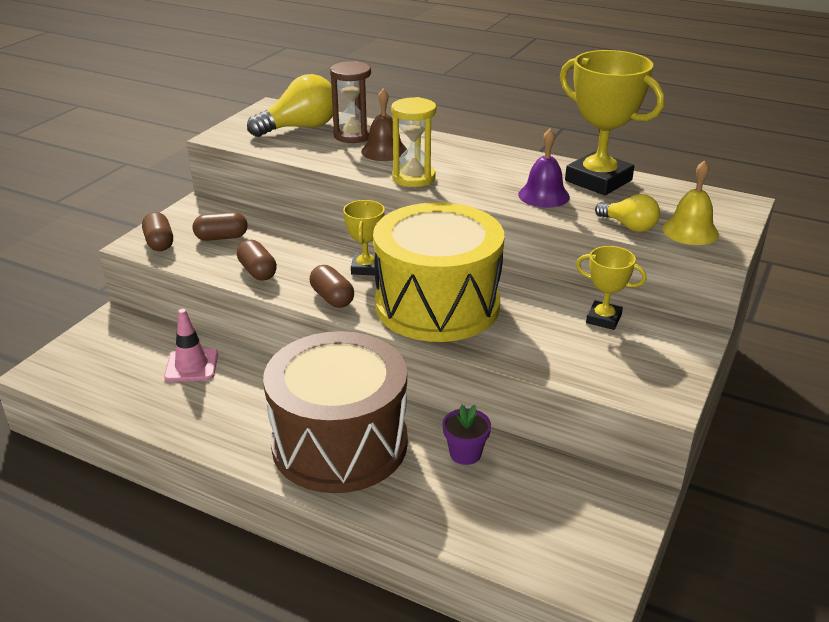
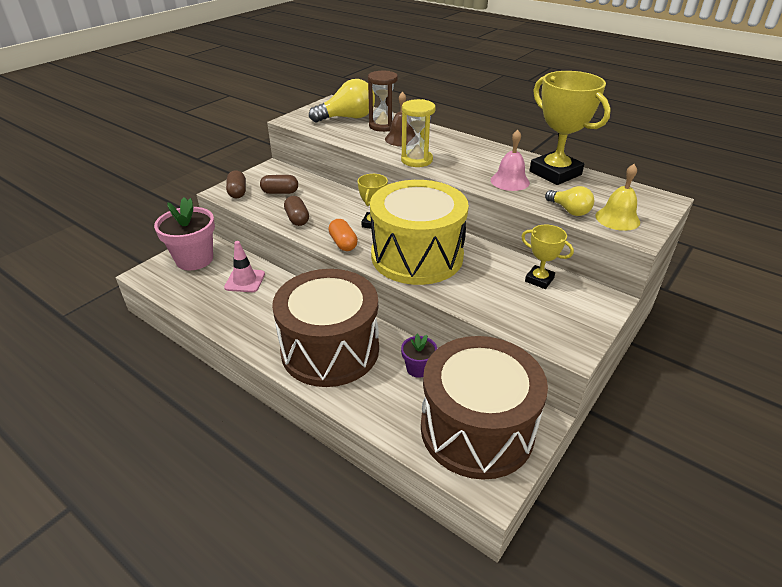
camera: 10 degrees right, 5 degrees up
brown capsule [310,265,354,308] -> orange capsule [328,219,358,251]
purple bell [518,129,570,208] -> pink bell [491,130,530,191]
none -> pink flower pot [154,197,215,270]
none -> brown drum [421,336,548,480]

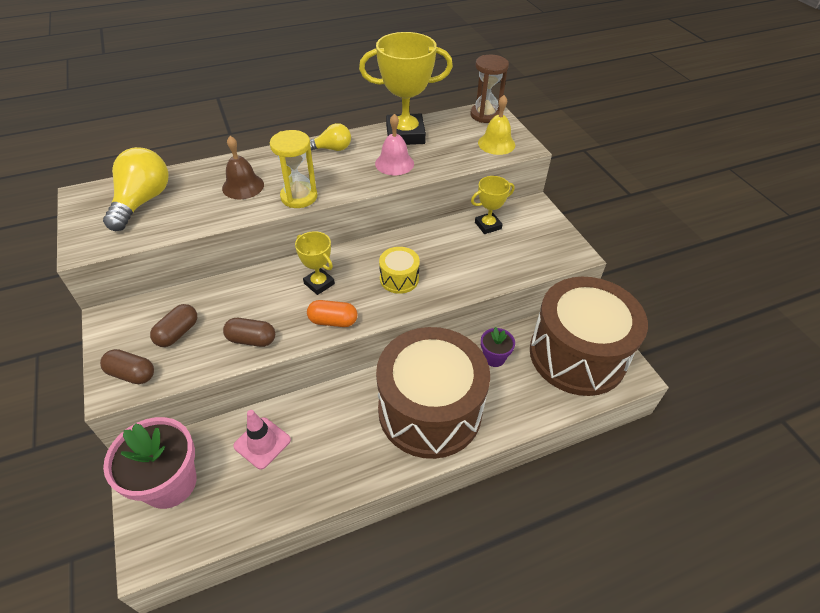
camera: 60 degrees left, 10 degrees up
brown hourglass [368,71,398,132] -> brown hourglass moved to [470,55,509,123]
yellow drum [370,180,469,285] -> yellow drum [379,247,420,294], size x0.41
yellow light bulb [545,186,594,216] -> yellow light bulb moved to [310,123,351,151]

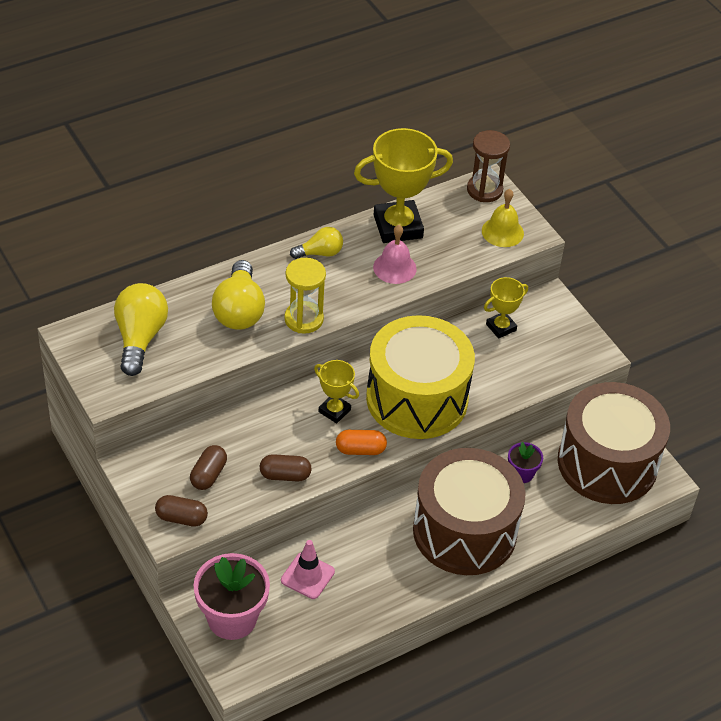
camera: 10 degrees left, 0 degrees up
brown bell [222,136,264,199] -> yellow light bulb [212,260,265,330]
yellow drum [379,247,420,294] -> yellow drum [366,315,475,439], size x2.46

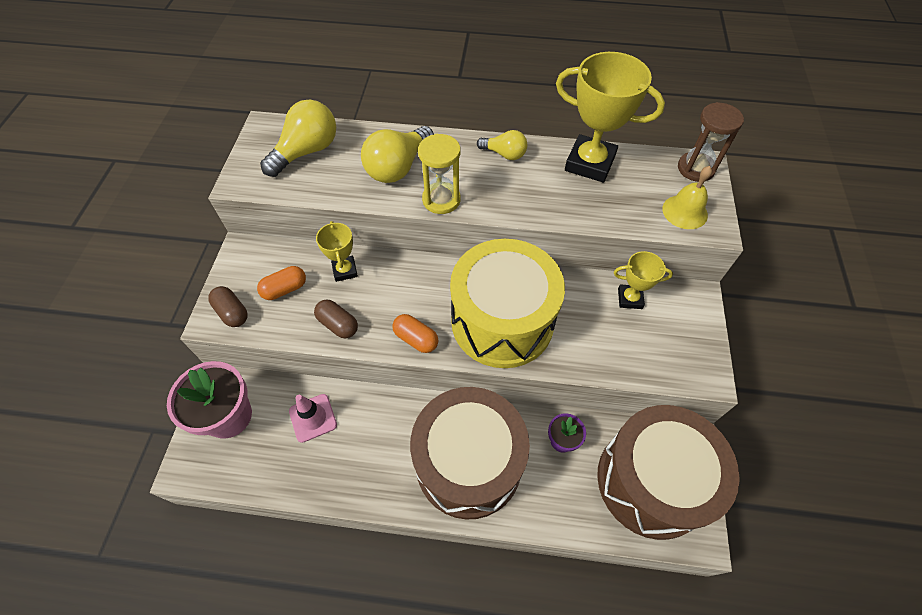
camera: 40 degrees right, 10 degrees up
brown capsule [190,445,227,490] -> orange capsule [257,266,306,300]
yellow trophy [314,360,359,424] -> yellow trophy moved to [316,221,358,282]
pink bell [373,225,417,284] -> none

